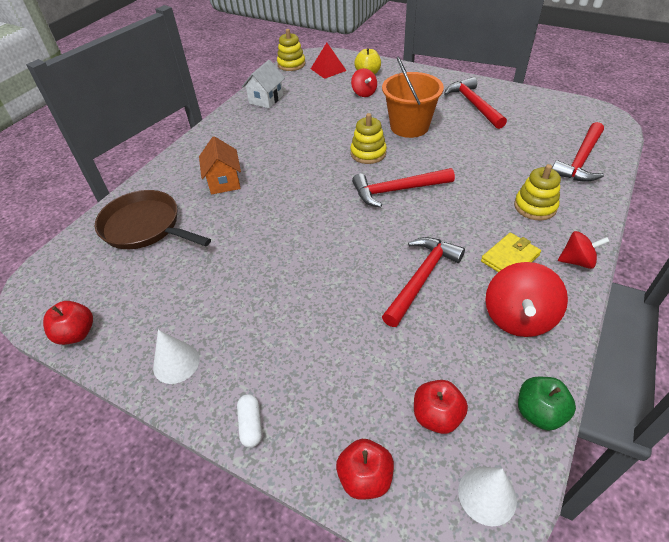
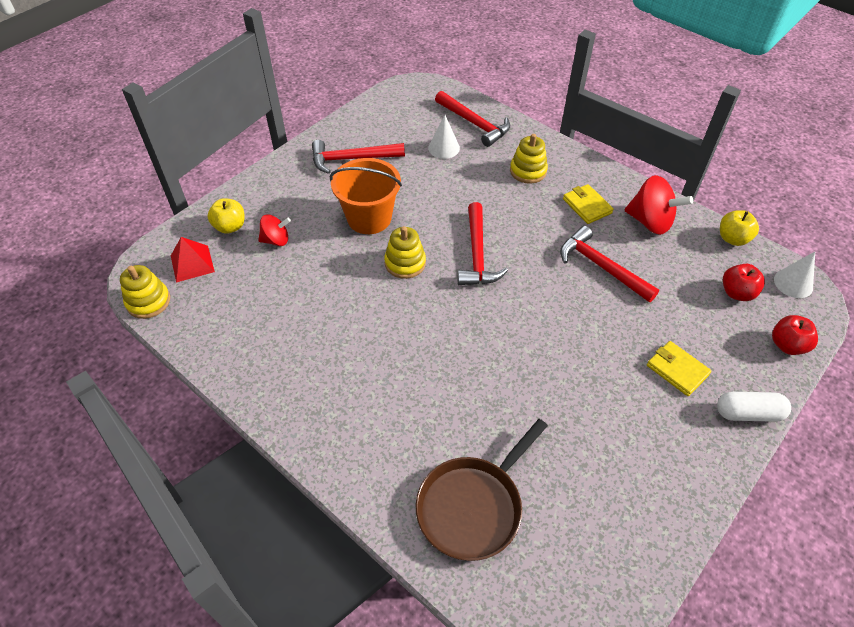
camera: 80 degrees left, 5 degrees up
red apple [43,301,93,345] -> none
white cone [153,329,200,384] -> white cone moved to [428,115,460,159]
orange house [199,136,241,194] -> none
white capsule [237,394,262,448] -> white capsule [717,392,791,422], size x1.53
white house [242,60,285,108] -> none
green apple [518,377,576,431] -> yellow apple [720,210,759,246]
red spinning top [558,231,610,269] -> none
none -> yellow wallet [647,341,712,396]

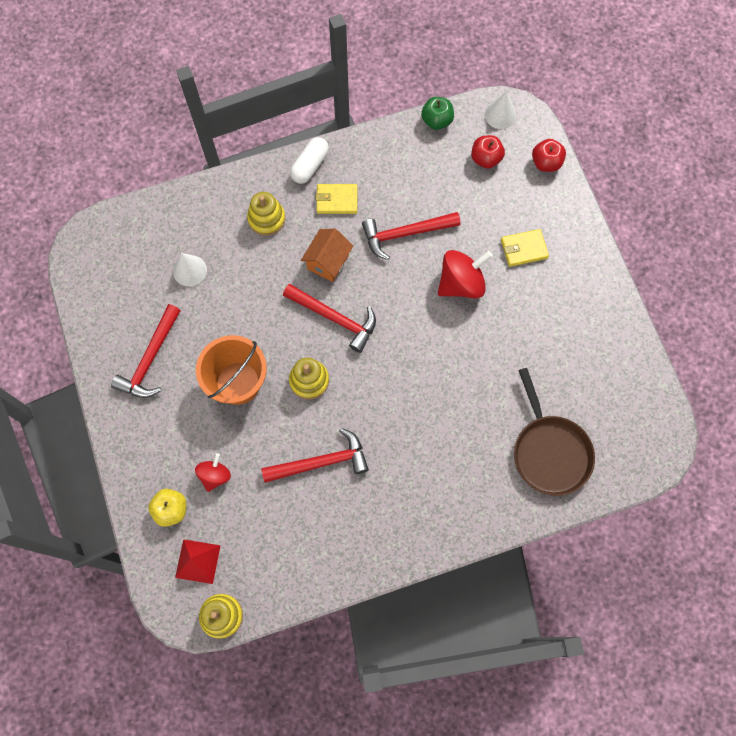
camera: 60 degrees left, 20 degrees up
red hammer [435,91,510,147] -> red hammer moved to [261,428,369,483]
red spinning top [624,175,693,235] -> red spinning top moved to [438,250,493,298]
white capsule [717,392,791,422] -> white capsule moved to [290,137,329,184]
yellow apple [720,210,759,246] -> green apple [421,97,454,130]
none -> orange house [301,229,353,282]

